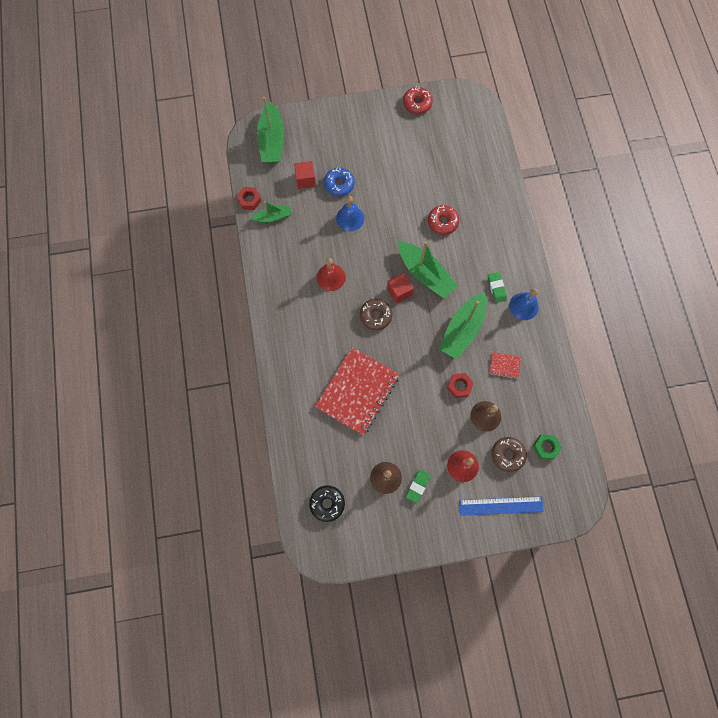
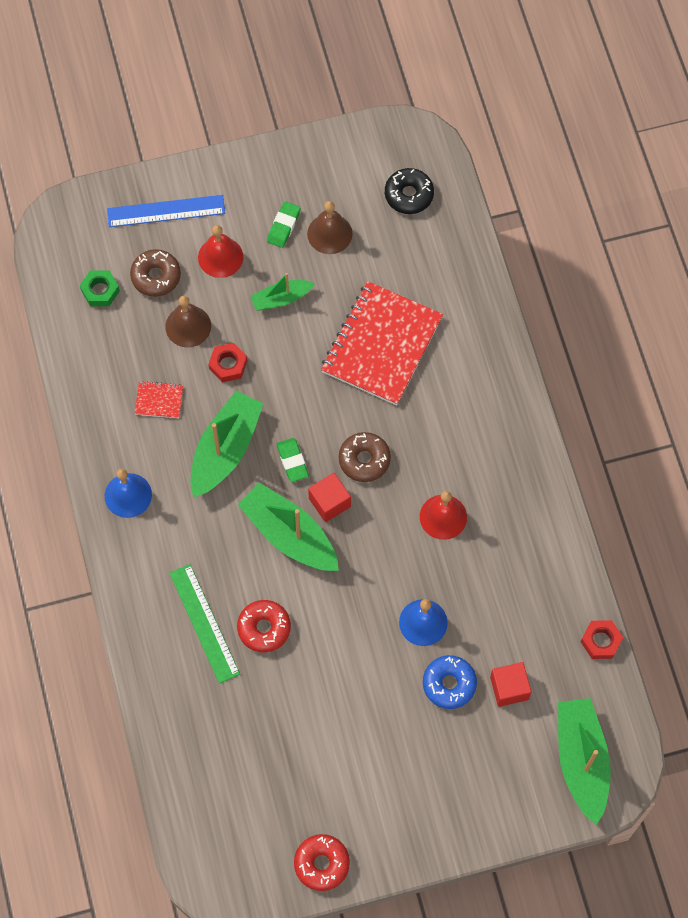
camera: 175 degrees right, 5 degrees down
green boat [251,201,291,223] -> green boat moved to [251,273,315,310]
green eraser [488,272,507,303] -> green eraser moved to [277,438,309,482]
none -> green ruler [170,564,240,684]

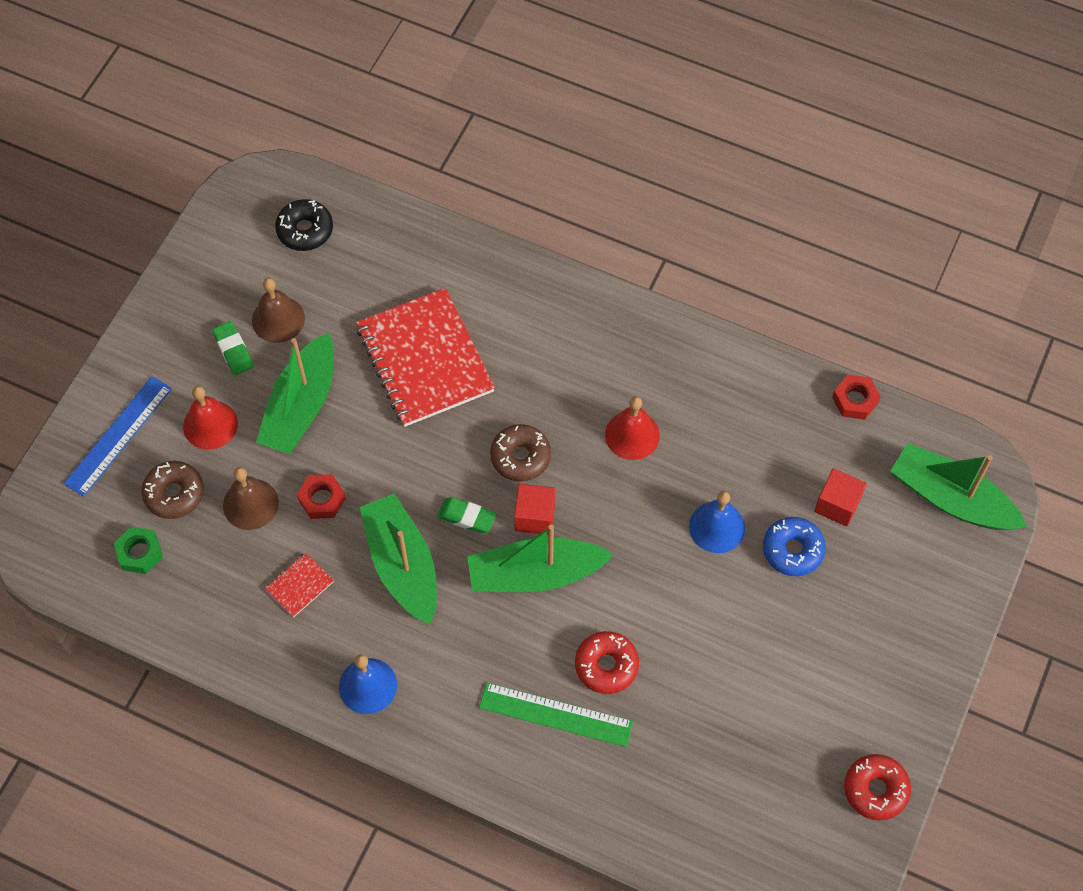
camera: 50 degrees left, 5 degrees down
green boat [251,273,315,310] -> green boat [256,332,334,454], size x1.78

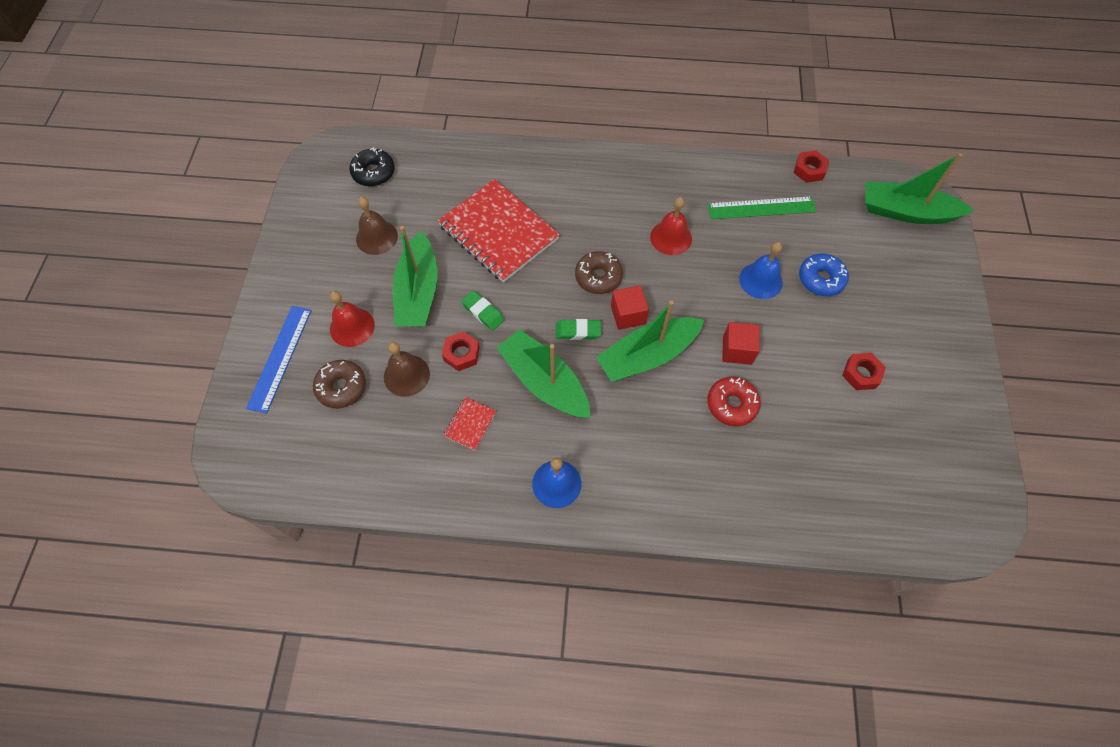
camera: 20 degrees left, 0 degrees up
green nut [114,526,163,574] -> none
green eraser [212,321,254,375] -> green eraser moved to [461,291,505,331]
green ruler [479,683,633,747] -> green ruler moved to [708,196,816,219]
red cube [814,468,867,527] -> red cube moved to [722,322,760,365]
red donut [844,754,911,820] -> none
none -> red nut [842,353,886,390]

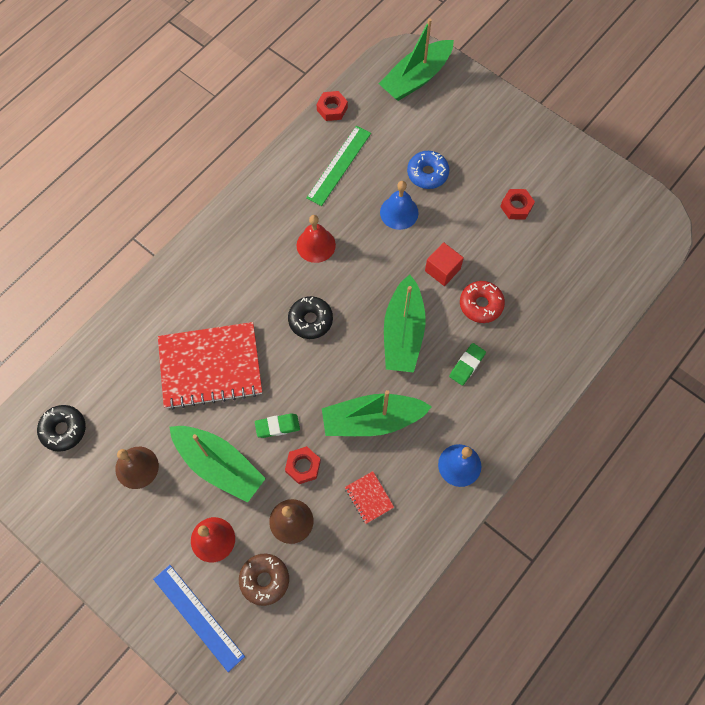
camera: 55 degrees left, 5 degrees up
green eraser [556,319,601,340] -> green eraser moved to [449,343,486,385]
brown donut [575,251,623,294] -> black donut [288,296,333,339]
red cube [611,285,649,330] -> none

